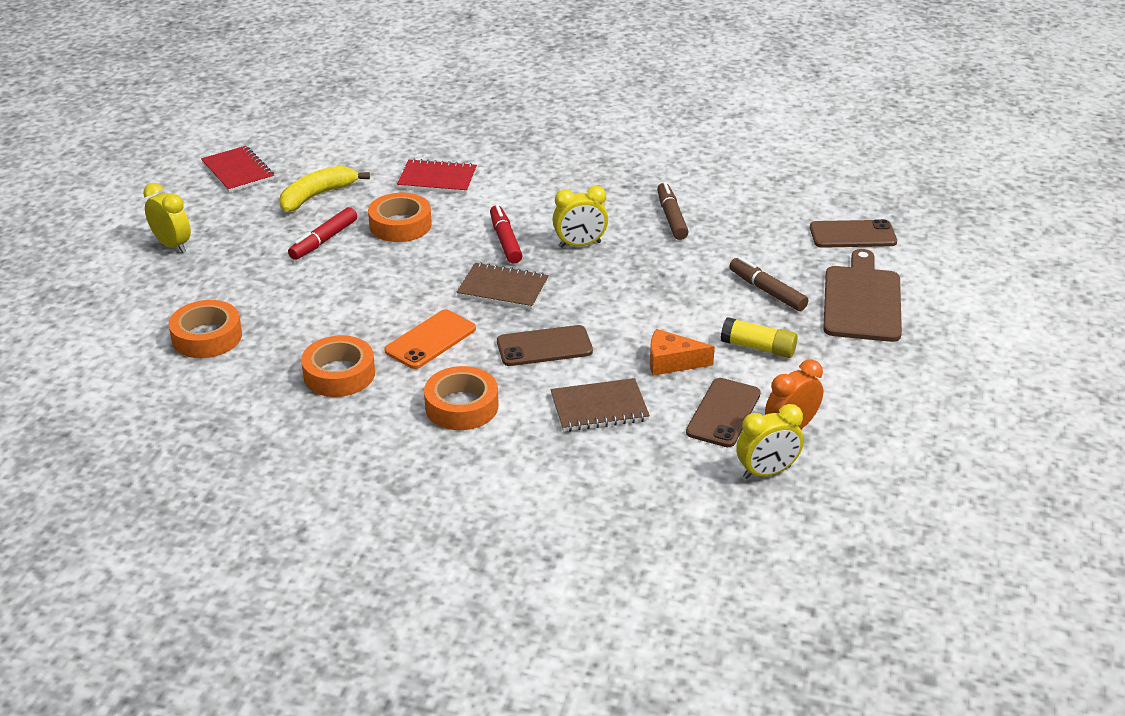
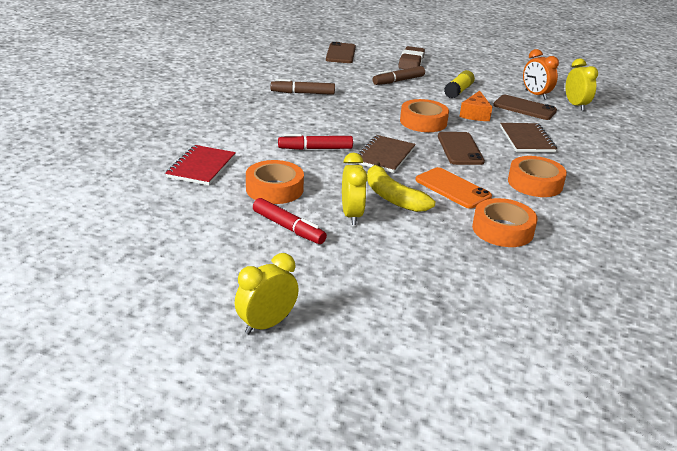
camera: 85 degrees left, 5 degrees down
orange tape [169,300,242,358] -> orange tape moved to [400,99,449,132]
red notebook [201,146,274,193] -> none
yellow banana [280,166,370,212] -> yellow banana moved to [367,161,435,212]
yellow clock [553,186,608,248] -> yellow clock moved to [342,153,367,225]
brown cutting board [823,249,902,342] -> brown eraser [398,46,425,69]

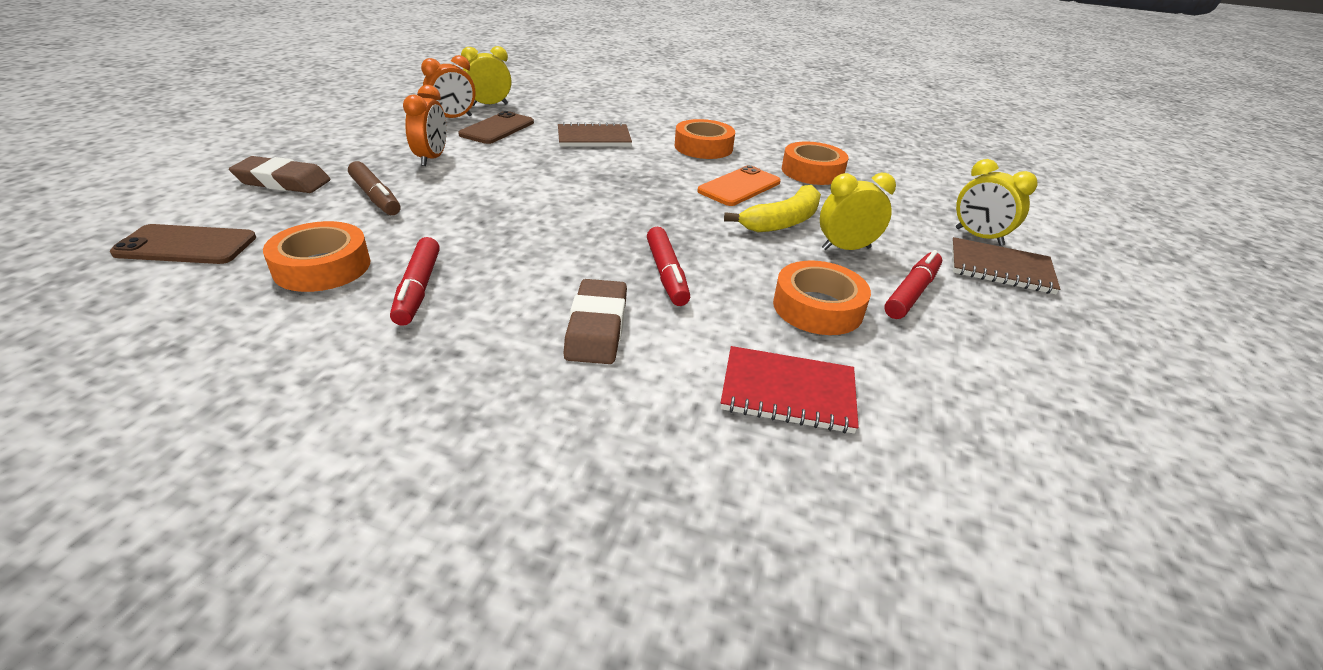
camera: 95 degrees left, 5 degrees up
yellow clock [235,253,299,334] -> yellow clock moved to [956,159,1038,246]
brown marker [271,79,335,95] -> red marker [390,237,440,326]
brown notebook [356,135,416,173] -> brown notebook moved to [952,237,1060,294]
orange tape [400,99,449,132] -> orange tape moved to [263,221,370,292]
brown phone [438,132,485,165] -> none
yellow glue stick [444,70,475,98] -> orange clock [403,85,447,166]
orange cheese [459,91,492,121] -> none
none -> brown eraser [564,279,627,364]

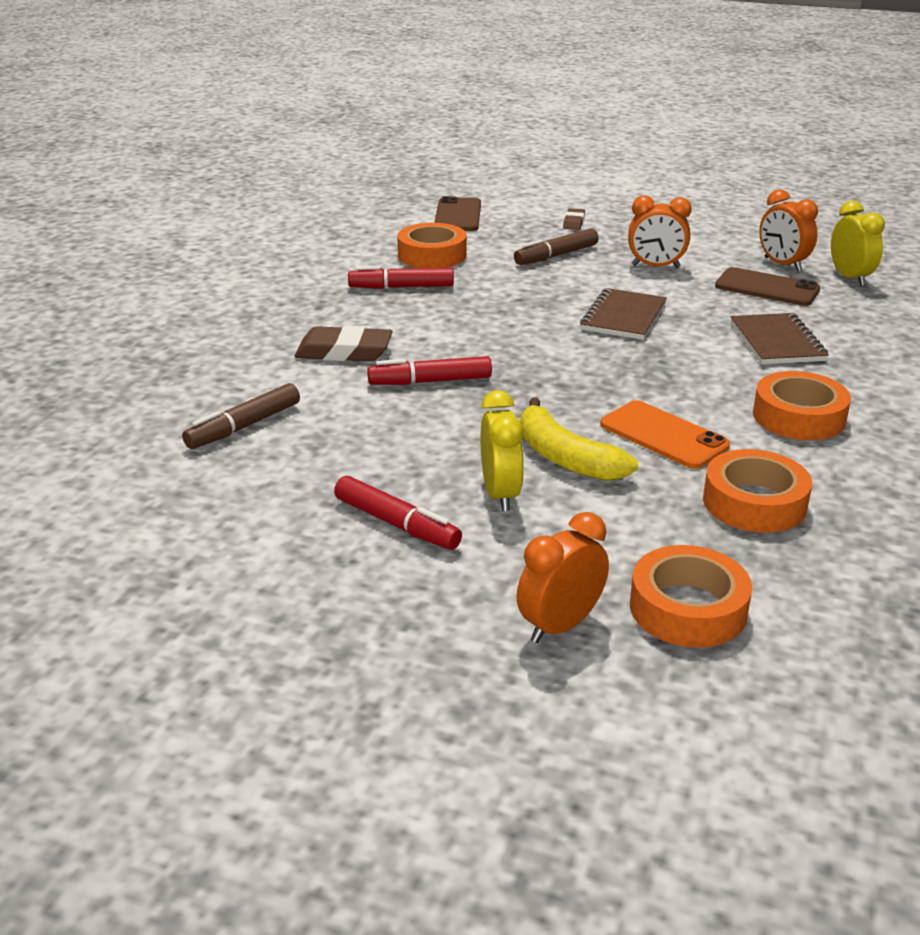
camera: 95 degrees right, 5 degrees down
brown eraser [229,156,331,193] -> brown eraser [563,208,585,230], size x0.54
red notebook [721,346,859,434] -> brown marker [182,383,300,449]
orange tape [773,261,871,335] -> orange tape moved to [630,545,752,648]
brown notebook [952,237,1060,294] -> brown notebook moved to [580,288,667,340]
yellow clock [956,159,1038,246] -> orange clock [517,512,609,643]

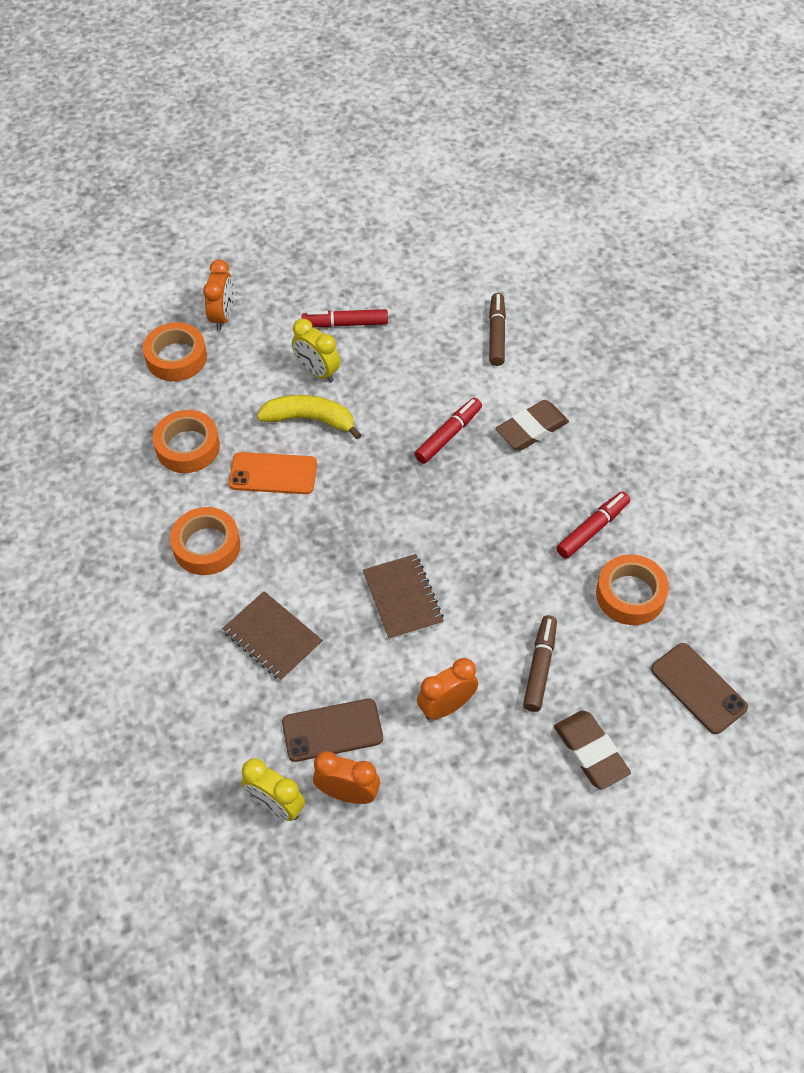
camera: 140 degrees right, 25 degrees up
brown eraser [563,208,585,230] -> brown eraser [554,710,631,790], size x1.86

